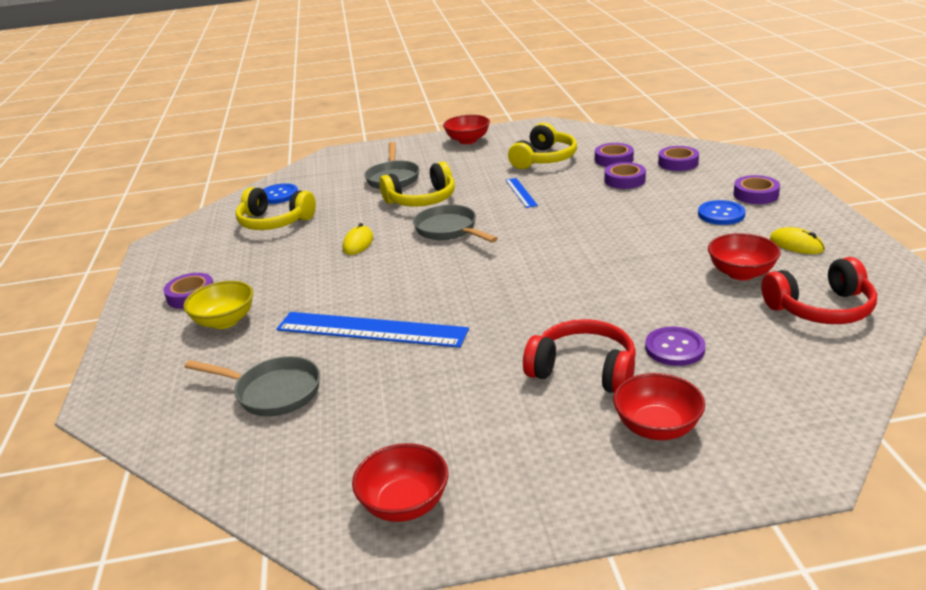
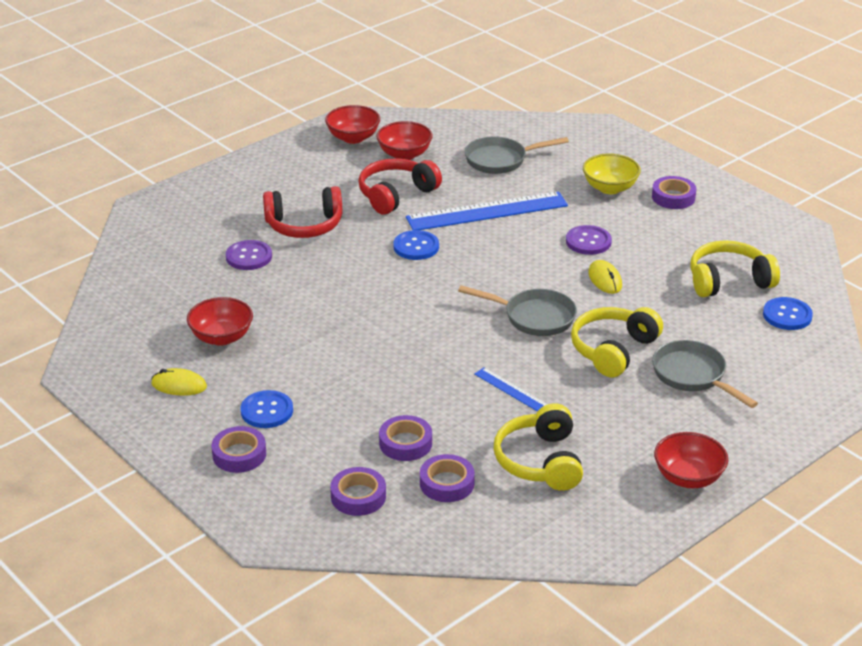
camera: 145 degrees right, 5 degrees up
red bowl [613,373,705,440] -> red bowl moved to [377,121,433,160]
red headphones [761,257,877,324] -> red headphones moved to [359,158,442,215]
none -> blue button [394,230,439,260]
none -> purple button [566,225,612,255]

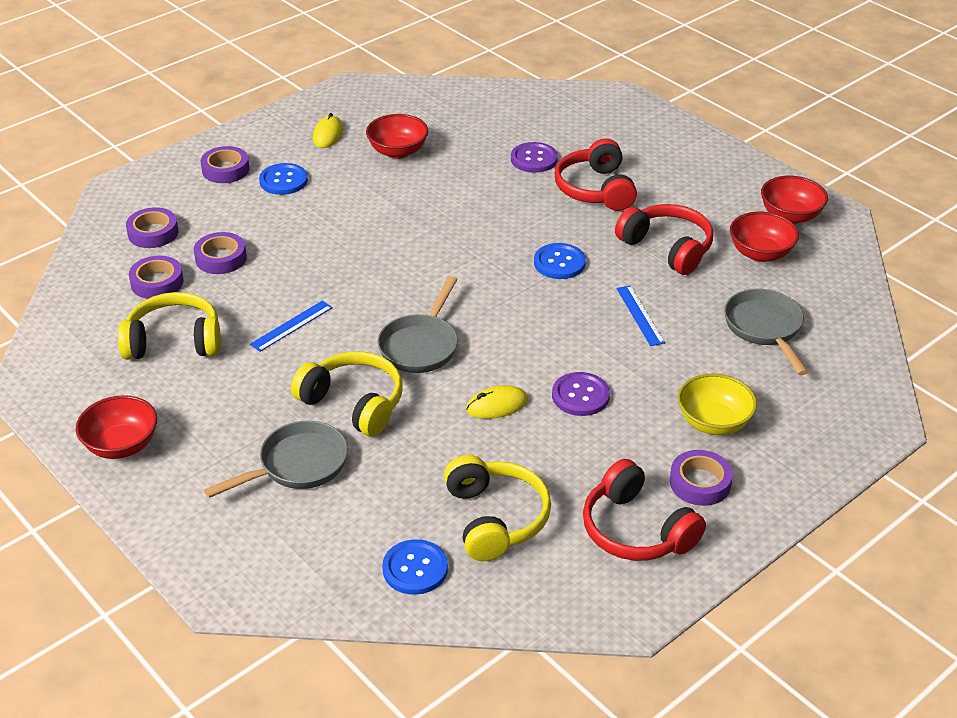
camera: 90 degrees right, 5 degrees up
blue ruler [406,191,568,230] -> blue ruler [616,285,665,346], size x0.48
none -> red headphones [583,459,706,561]

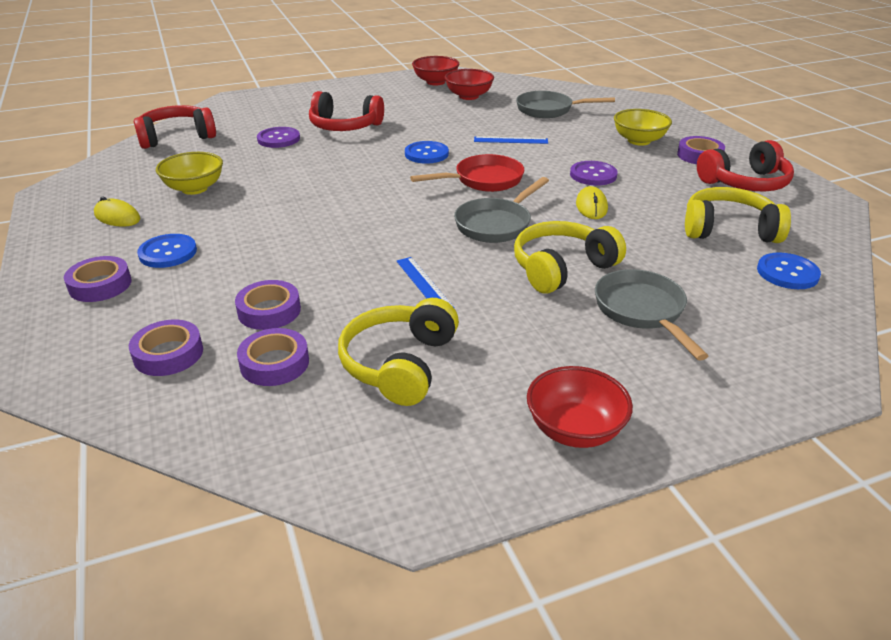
camera: 70 degrees left, 5 degrees down
red bowl [366,114,428,159] -> yellow bowl [156,152,223,195]
grey pan [378,276,458,373] -> grey pan turned 90 degrees clockwise [454,177,549,243]
red headphones [615,204,713,275] -> red headphones moved to [134,105,216,149]
none -> red pan [410,154,524,192]

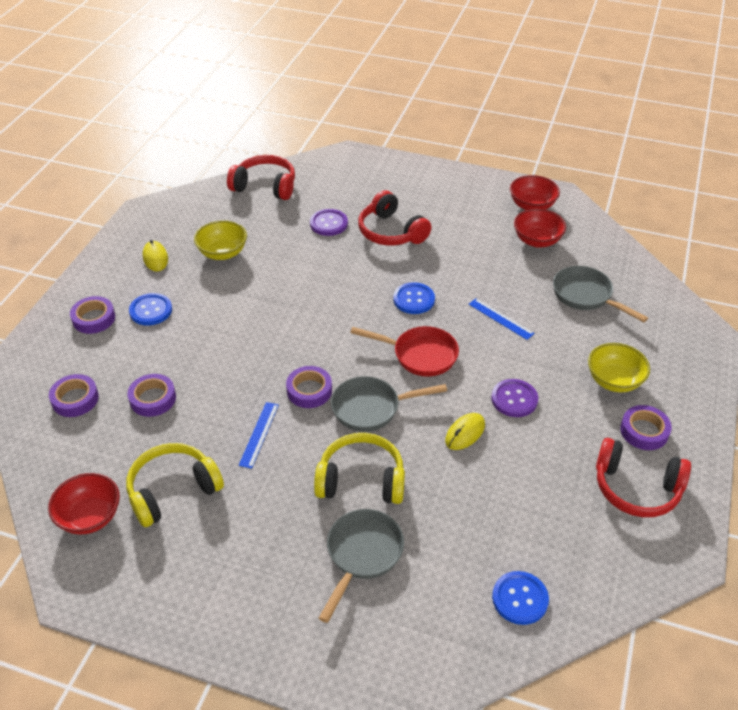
camera: 40 degrees right, 10 degrees up
purple tape [237,328,309,386] -> purple tape moved to [286,366,332,408]
red bowl [527,366,633,448] -> red bowl moved to [48,473,120,534]
yellow headphones [685,187,791,243] -> none

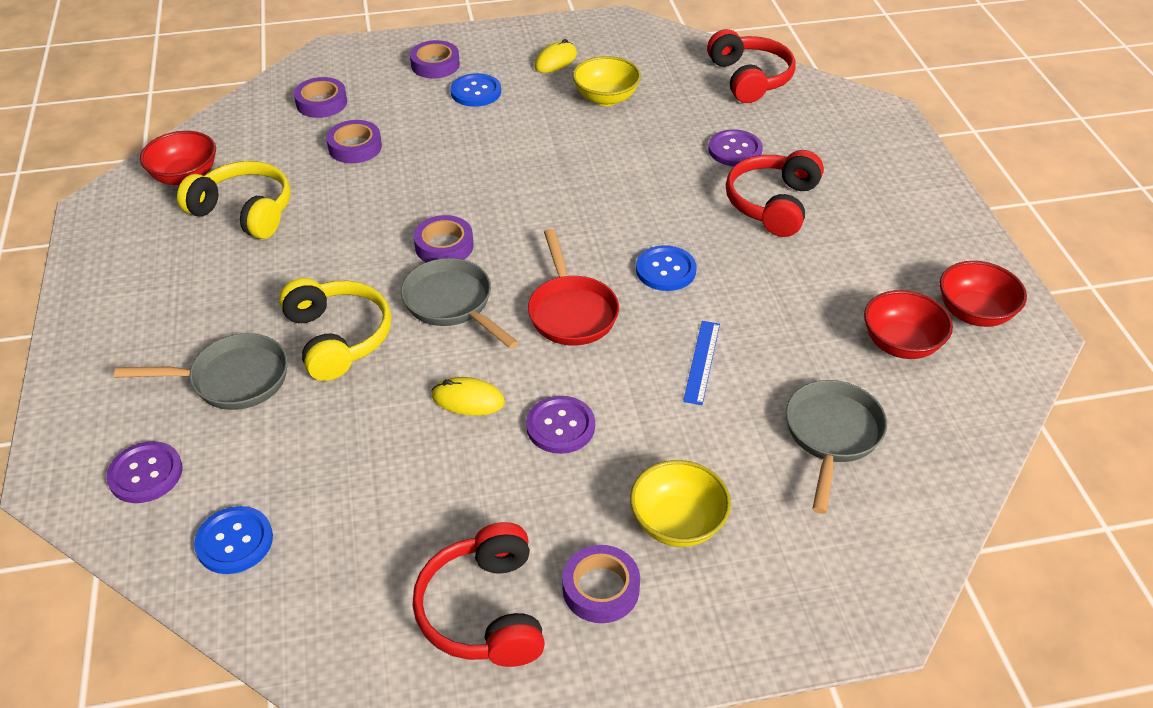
camera: 60 degrees right, 0 degrees up
blue ruler [239,402,279,469] -> none
none -> purple button [106,441,182,503]

